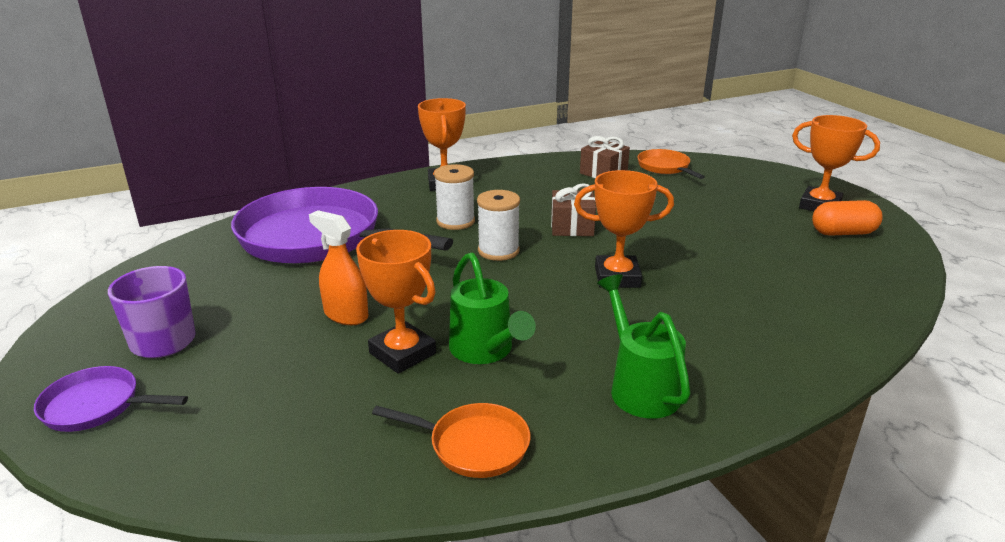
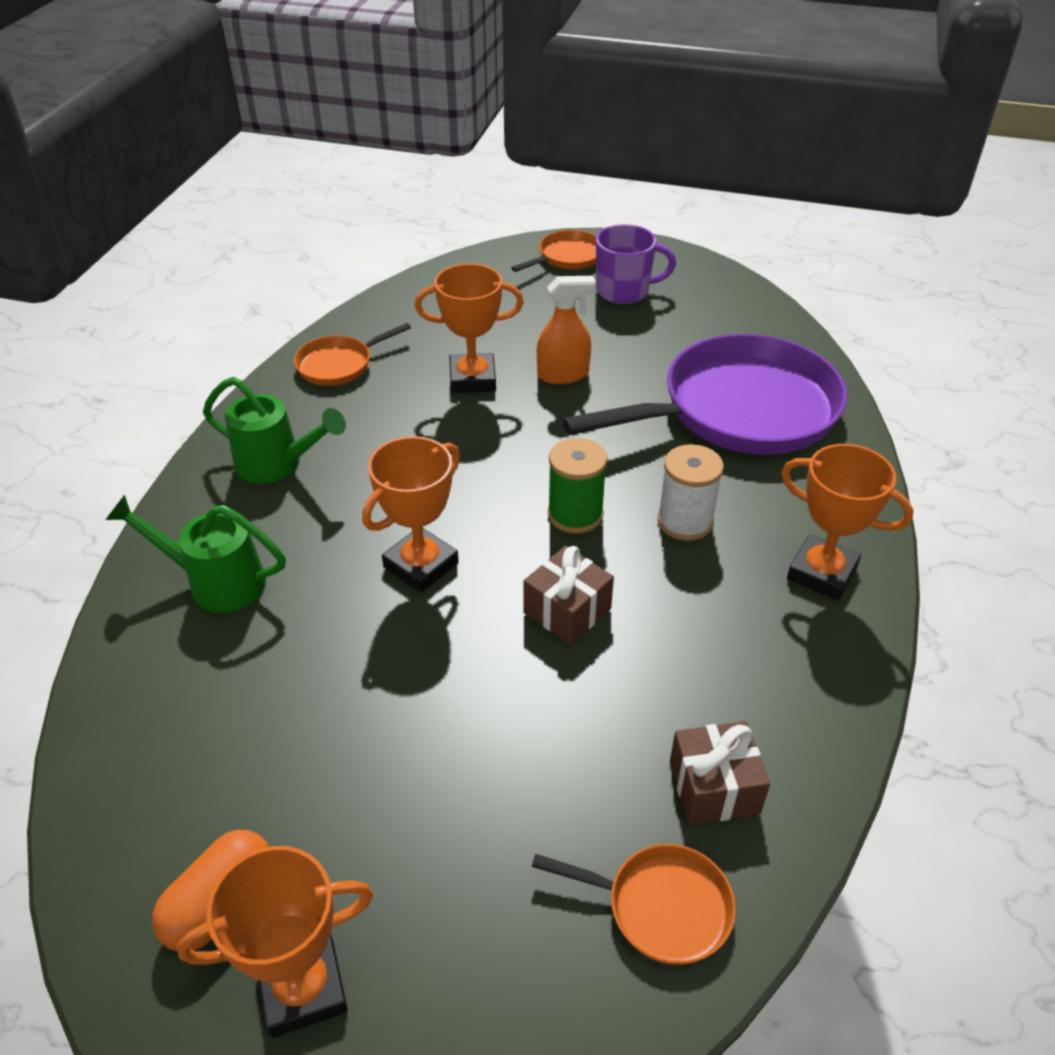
camera: 130 degrees right, 15 degrees up
purple pan [34,366,188,432] -> orange pan [511,230,596,272]
green watering can [449,252,536,364] -> green watering can moved to [105,495,286,613]
white spool [477,190,520,261] -> green spool [548,438,608,534]

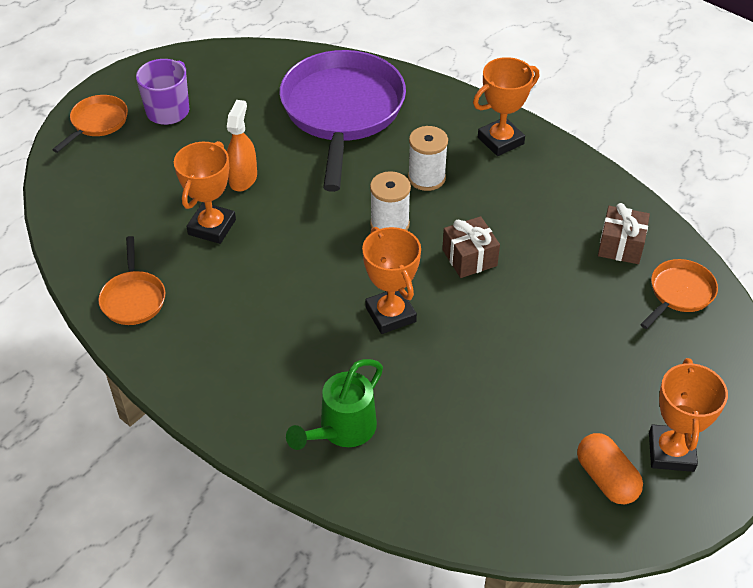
camera: 65 degrees left, 5 degrees up
green watering can [203,377,346,484] -> none
orange pan [511,230,596,272] -> orange pan turned 45 degrees clockwise [52,95,128,153]
green spool [548,438,608,534] -> white spool [370,171,411,230]

